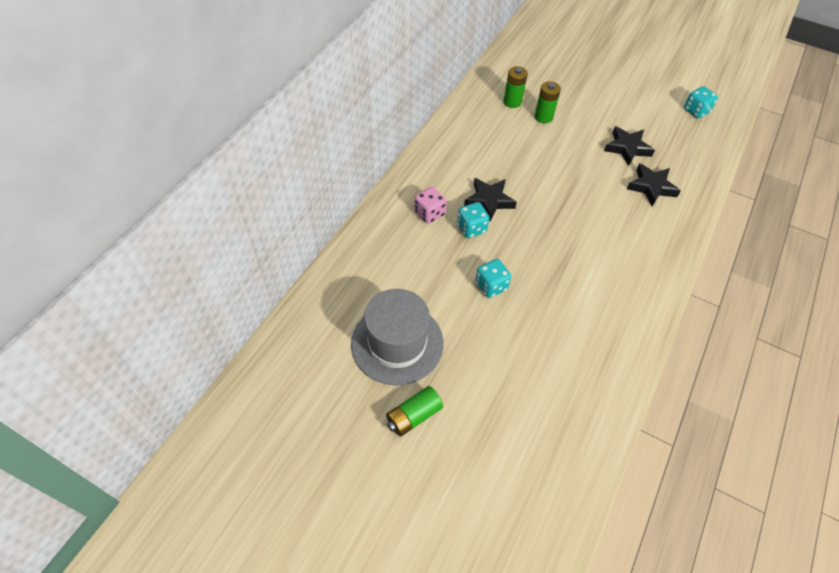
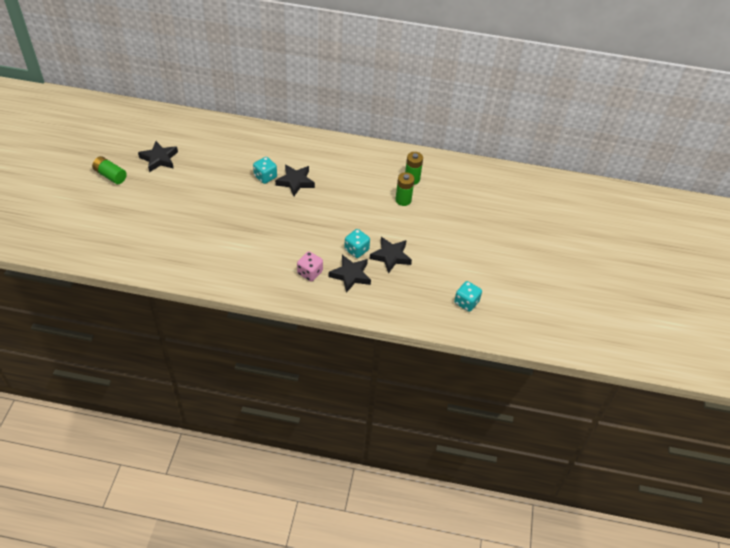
camera: 70 degrees right, 5 degrees down
grey hat [351,289,444,385] -> black star [138,141,178,172]
pink dice [415,187,447,224] -> pink dice moved to [297,251,323,281]
turquoise dice [475,259,511,298] -> turquoise dice moved to [344,229,370,258]

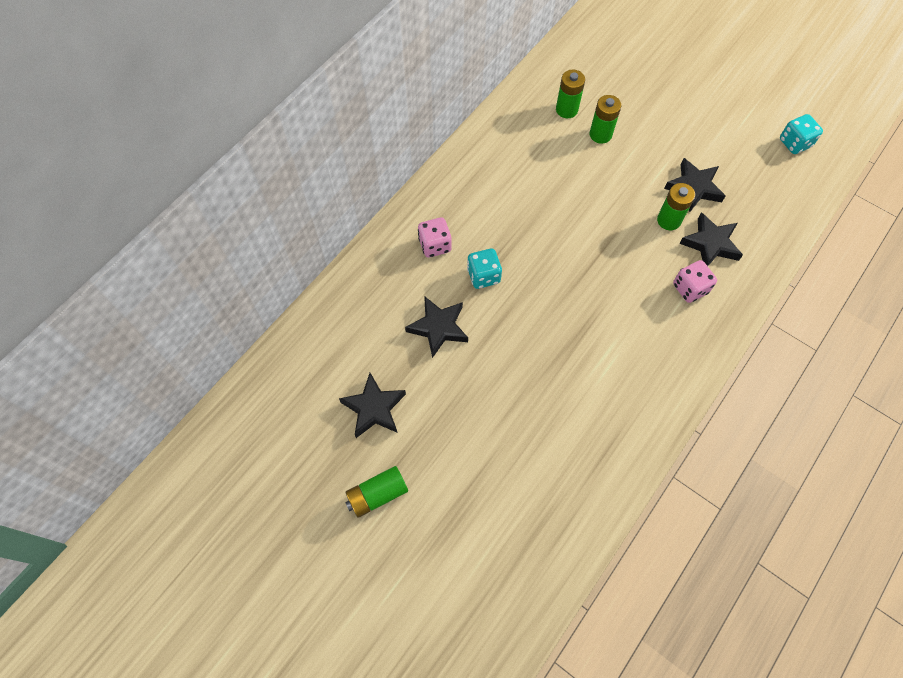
camera: 60 degrees left, 15 degrees up
black star [275,165,315,196] -> black star moved to [405,296,468,358]
turquoise dice [344,229,370,258] -> green battery [657,183,695,230]
none -> pink dice [418,217,452,258]

